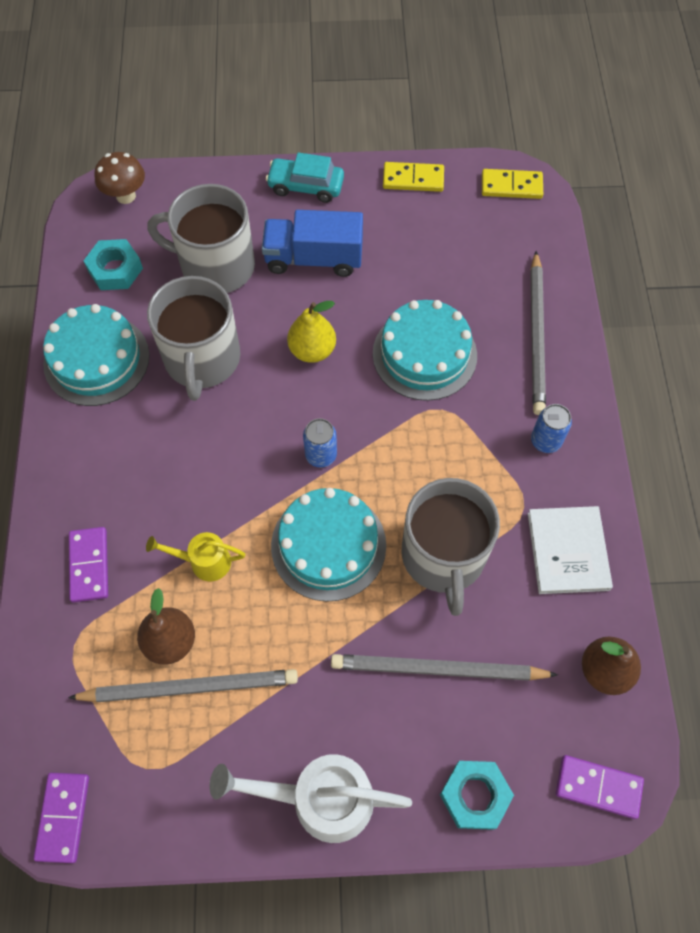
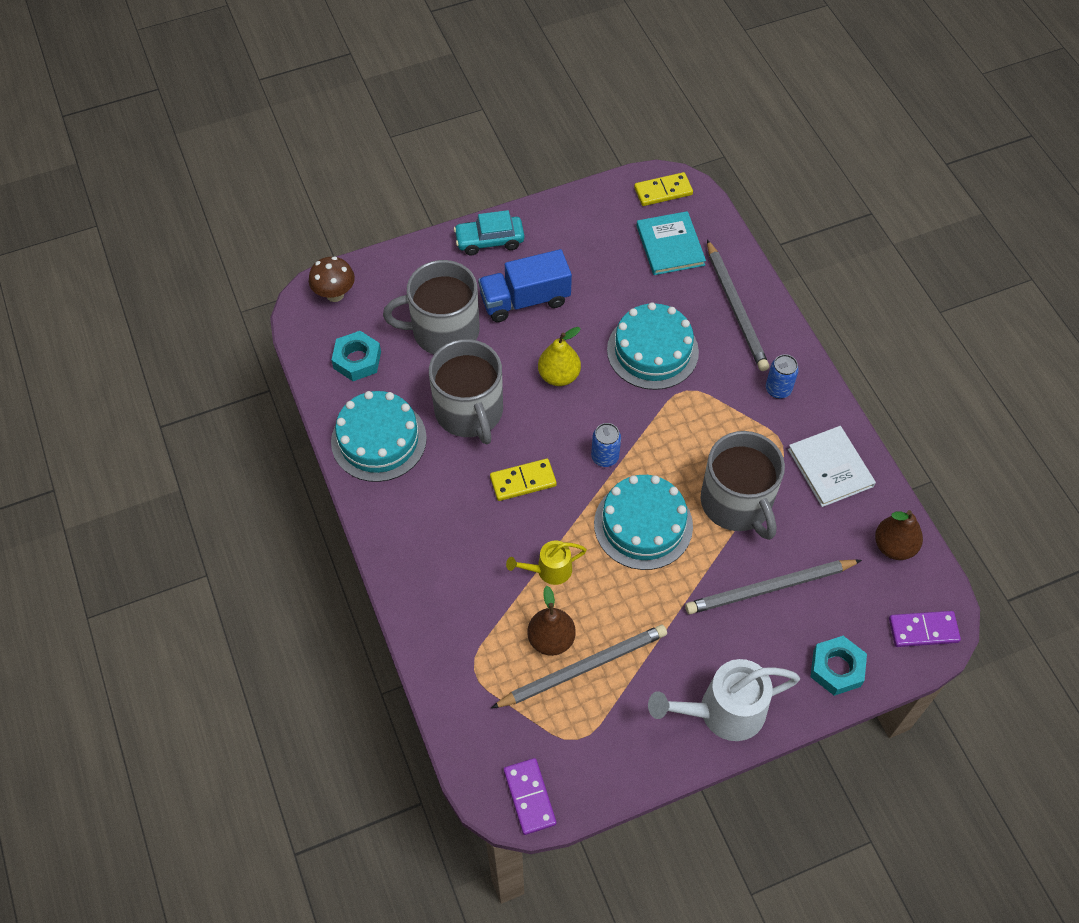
camera: 20 degrees left, 5 degrees down
purple domino [69,527,108,603] -> none
yellow domino [383,162,444,192] -> yellow domino moved to [490,459,557,501]
none -> turquoise book [636,211,706,275]

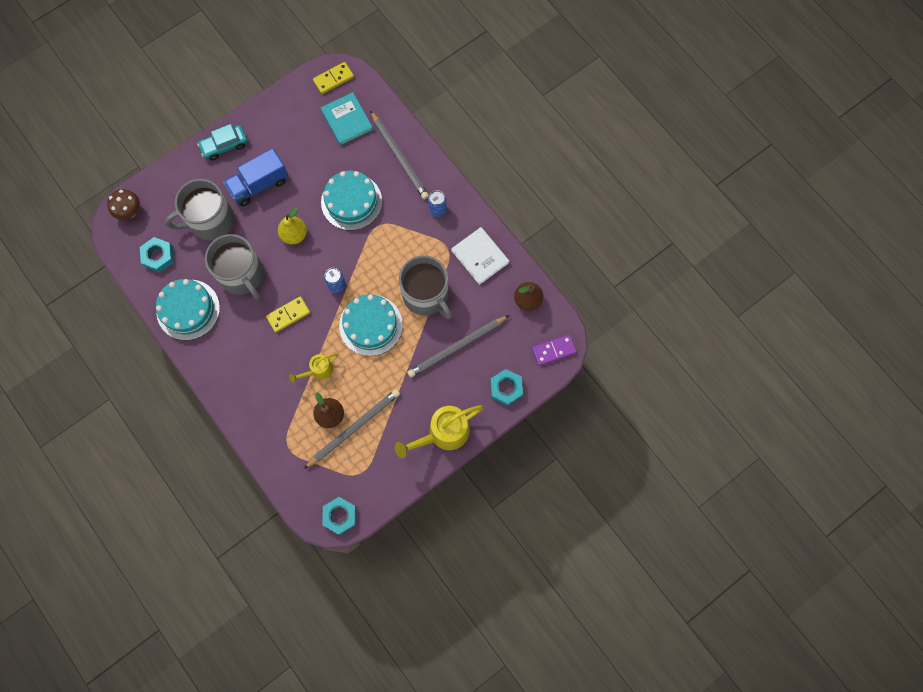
camera: 15 degrees left, 15 degrees up
purple domino [504,758,556,835] -> turquoise nut [322,497,356,535]
white watering can [648,659,800,741] -> yellow watering can [395,405,483,458]

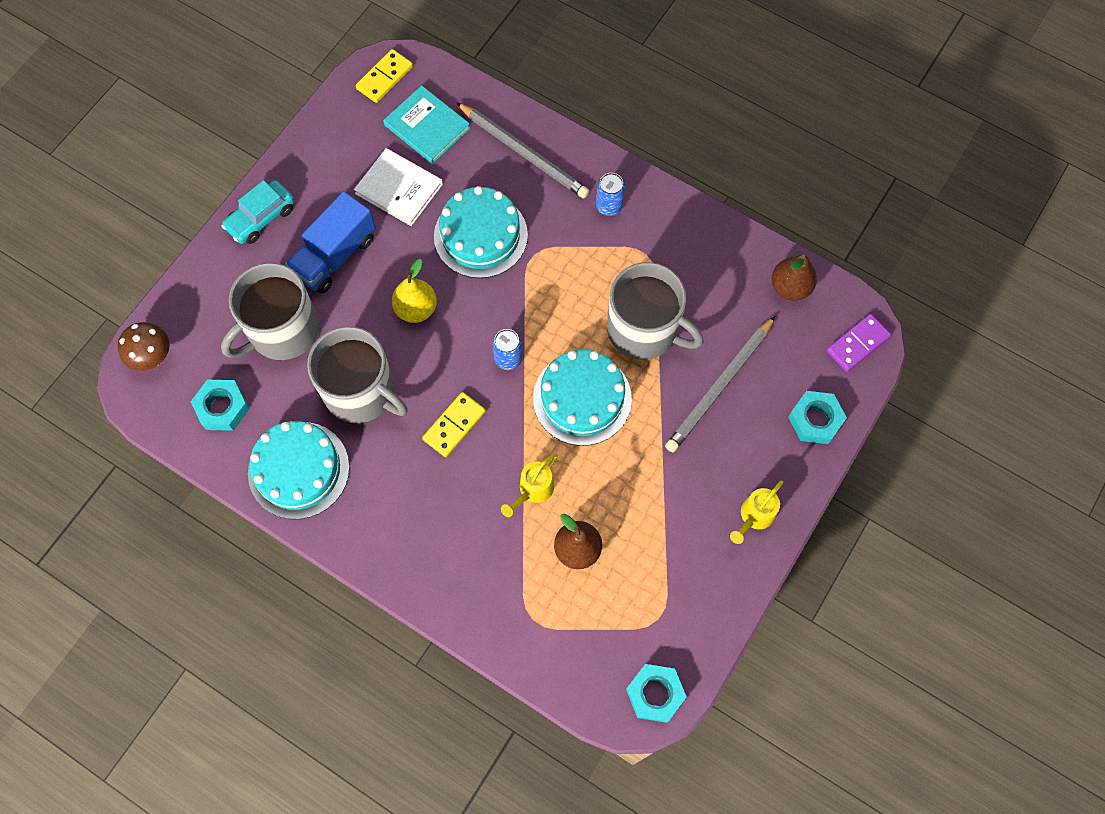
camera: 20 degrees left, 5 degrees down
grey pencil [304,389,400,469] -> none
yellow watering can [395,405,483,458] -> yellow watering can [730,481,783,544], size x0.56
white book [451,227,509,285] -> white book moved to [354,148,443,226]

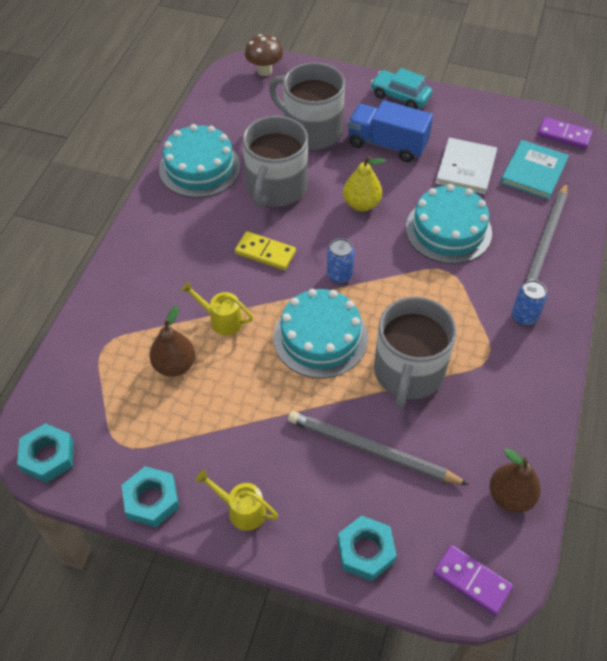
camera: 75 degrees right, 15 degrees down
turquoise nut [191,380,250,431] -> turquoise nut moved to [121,466,179,527]
yellow domino [356,49,413,103] -> purple domino [537,117,593,149]

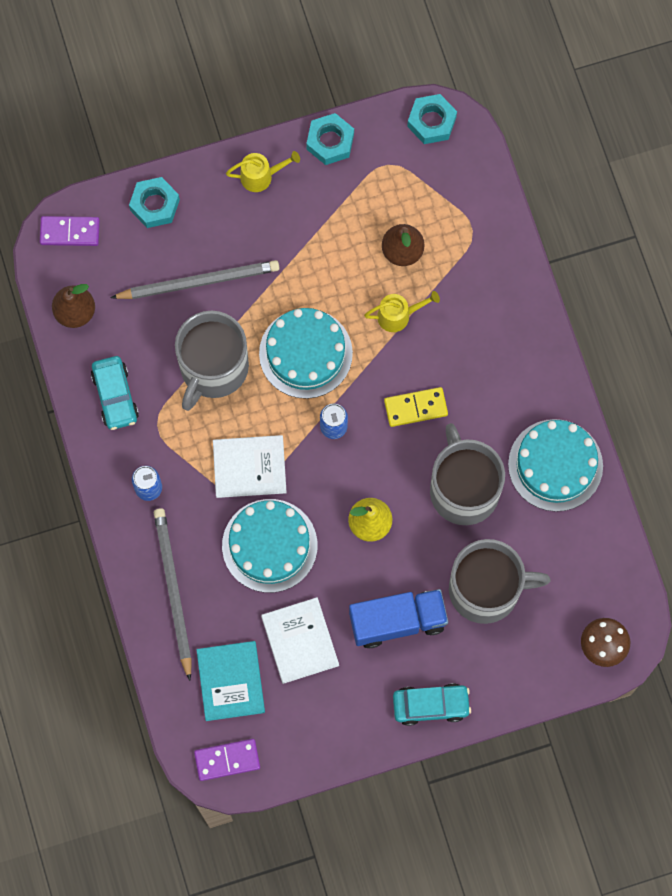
camera: 145 degrees right, 20 degrees up
grey mug [374,297,457,409] -> grey mug turned 135 degrees counterclockwise [175,311,249,411]
none -> turquoise car [91,356,139,430]
none -> white book [213,435,287,498]

